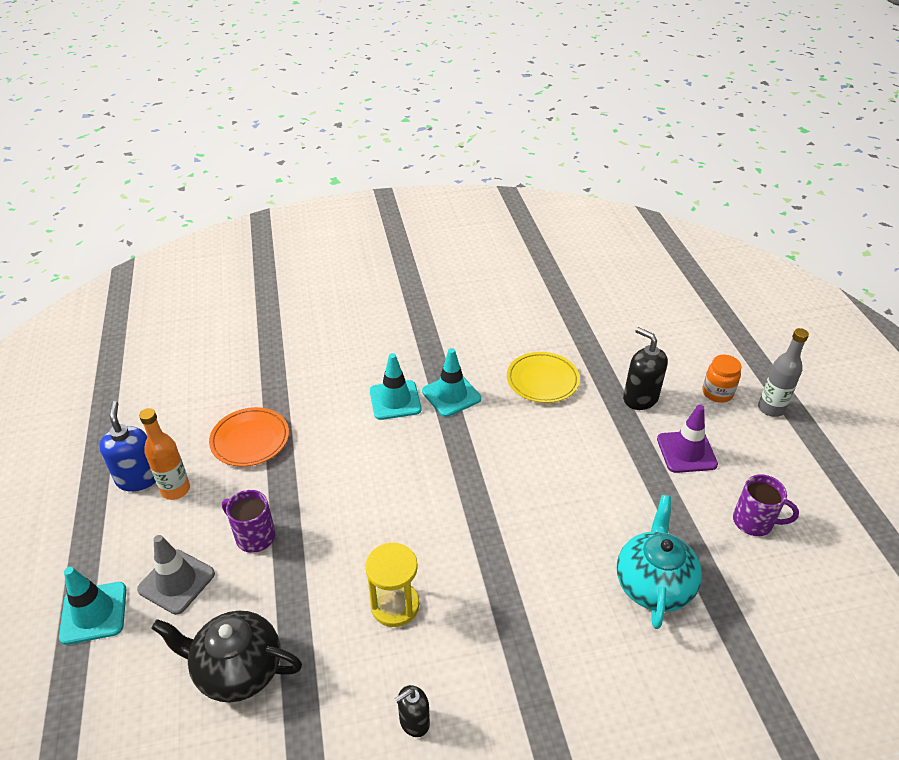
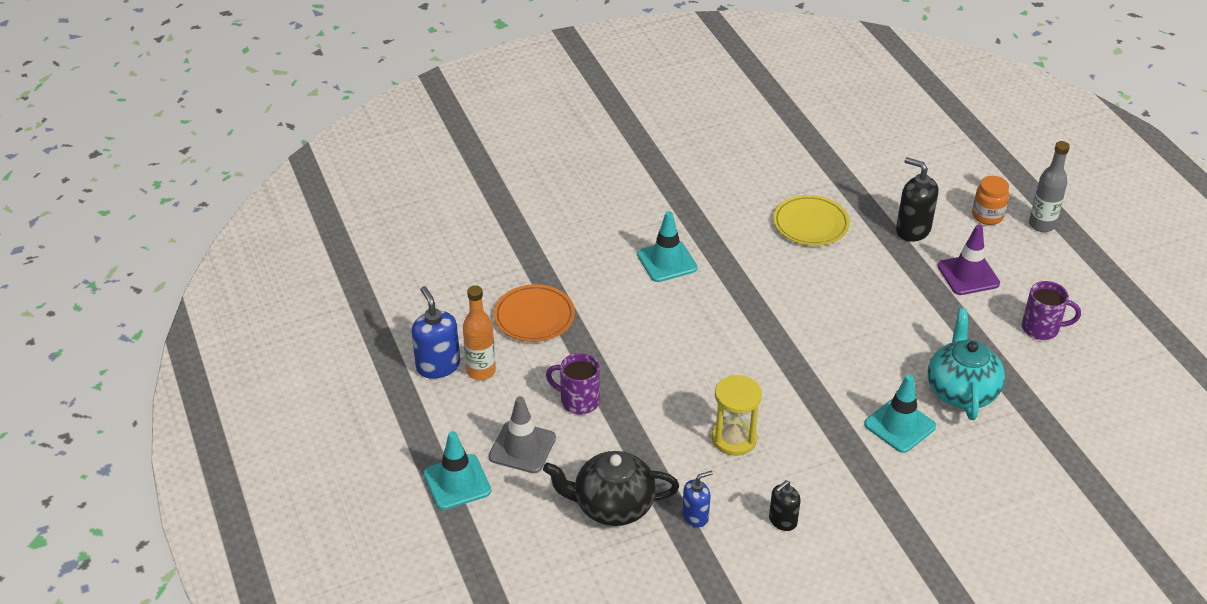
camera: 10 degrees left, 0 degrees up
turquoise traffic cone [422,348,481,417] -> turquoise traffic cone moved to [864,374,936,453]
none -> blue soap dispenser [682,470,713,527]

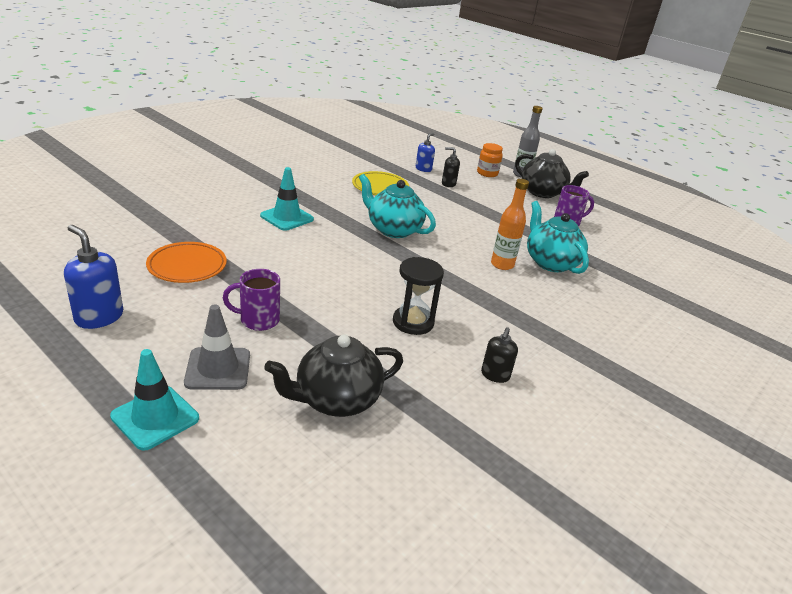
camera: 30 degrees left, 10 degrees down
orange bottle [463,285,496,380] -> orange bottle moved to [491,179,529,270]
blue soap dispenser [682,470,713,527] -> blue soap dispenser moved to [416,133,435,172]
yellow hourglass [712,375,762,456] -> black hourglass [393,257,444,335]
turquoise traffic cone [864,374,936,453] -> none
black soap dispenser [896,157,938,242] -> black soap dispenser [442,147,460,187], size x0.63
purple traffic cone [938,225,1000,295] -> none
none -> turquoise teapot [359,174,436,238]
none -> black teapot [515,149,589,198]

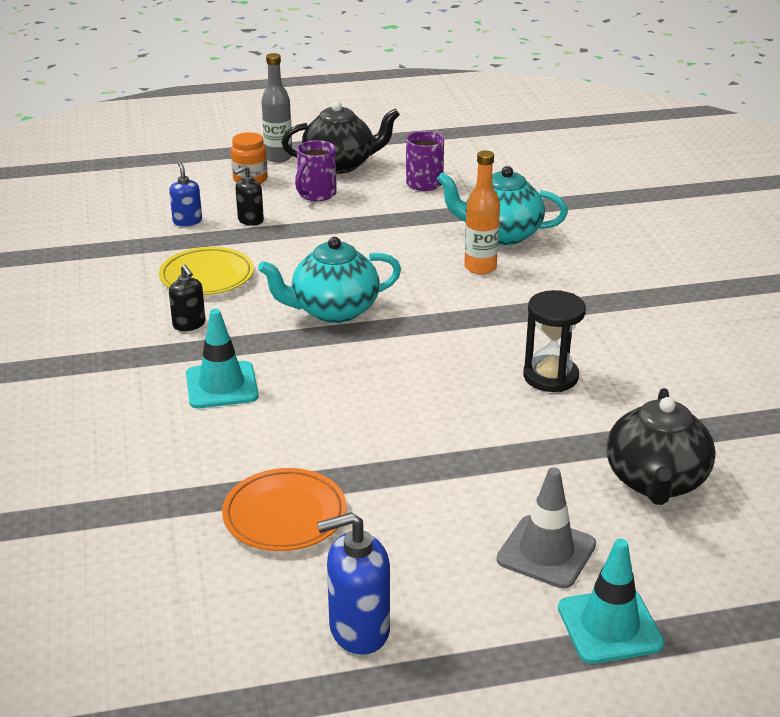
camera: 50 degrees left, 0 degrees up
purple mug [223,269,280,331] -> purple mug moved to [295,140,337,201]
black soap dispenser [481,327,518,383] -> black soap dispenser moved to [169,265,206,331]

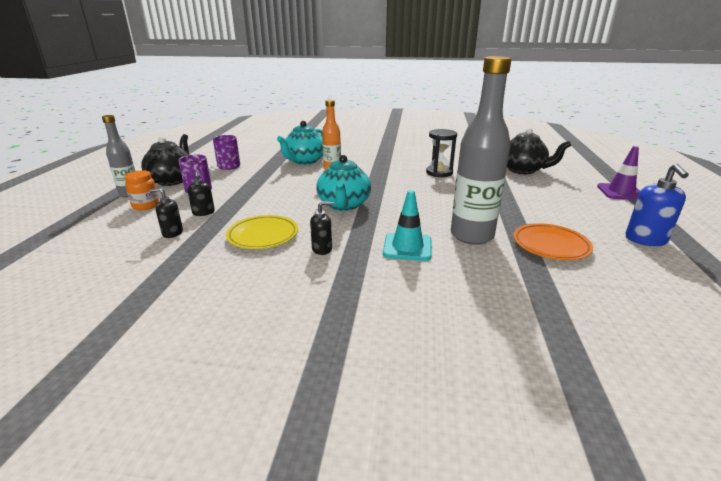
camera: 70 degrees left, 5 degrees down
blue soap dispenser [169,161,202,226] -> black soap dispenser [149,188,183,238]
grey traffic cone [497,467,596,589] -> none
turquoise traffic cone [558,538,664,664] -> purple traffic cone [597,146,640,200]
none -> grey bottle [451,56,511,245]

